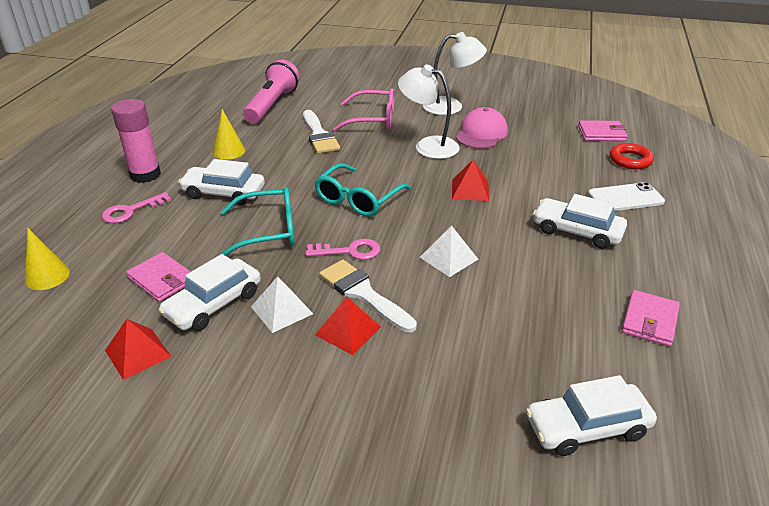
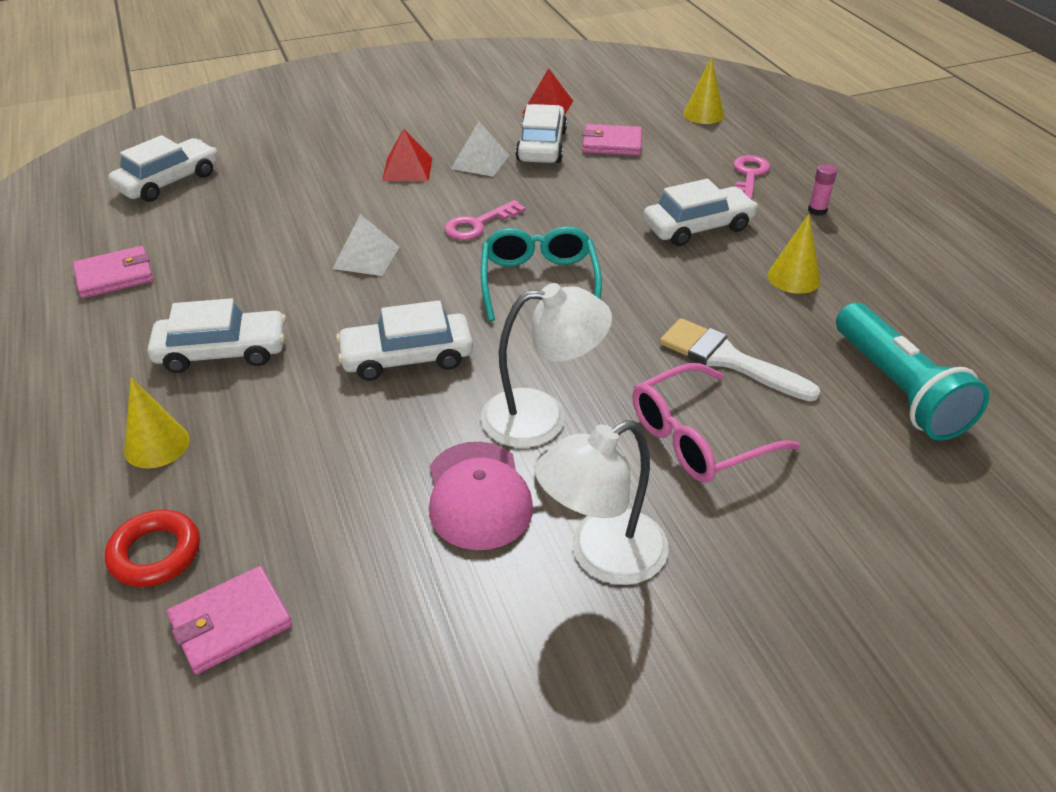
camera: 145 degrees right, 5 degrees up
pink glue stick [111,99,161,183] -> pink glue stick [808,164,837,216], size x0.45
turquoise glasses [219,187,295,256] -> none
pink flashlight [243,60,300,124] -> turquoise flashlight [836,303,989,441]
white brush [319,260,417,333] -> none
red pyramid [452,160,489,201] -> white car [336,300,473,381]
white phone [588,182,665,211] -> yellow cone [124,378,190,468]
pink wallet [622,290,680,346] -> pink wallet turned 75 degrees clockwise [73,246,154,298]

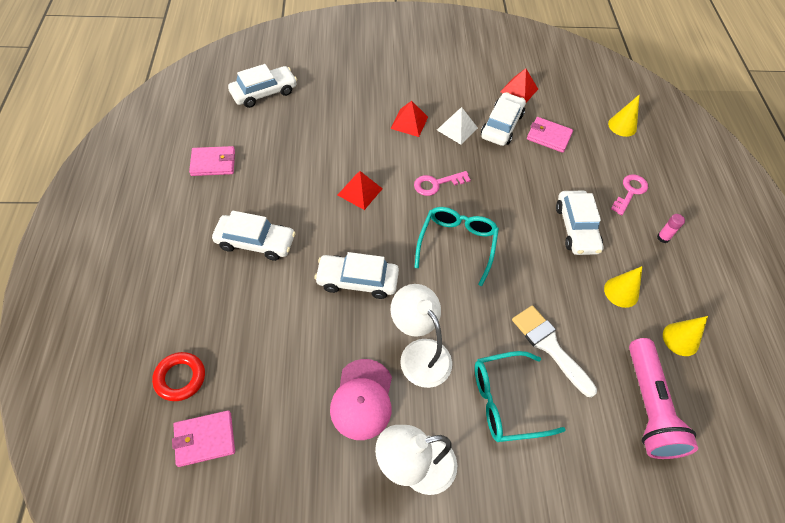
camera: 15 degrees right, 15 degrees up
yellow cone [124,378,190,468] -> yellow cone moved to [663,316,708,356]
white pyramid [332,214,400,276] -> red pyramid [338,171,383,210]
white lamp [481,283,612,448] -> white lamp turned 135 degrees counterclockwise [391,284,452,388]
pink glasses [632,363,800,483] -> turquoise glasses [475,351,566,442]
white car [643,179,758,246] -> white car turned 90 degrees clockwise [556,191,604,255]
turquoise flashlight [836,303,989,441] -> pink flashlight [629,338,698,459]

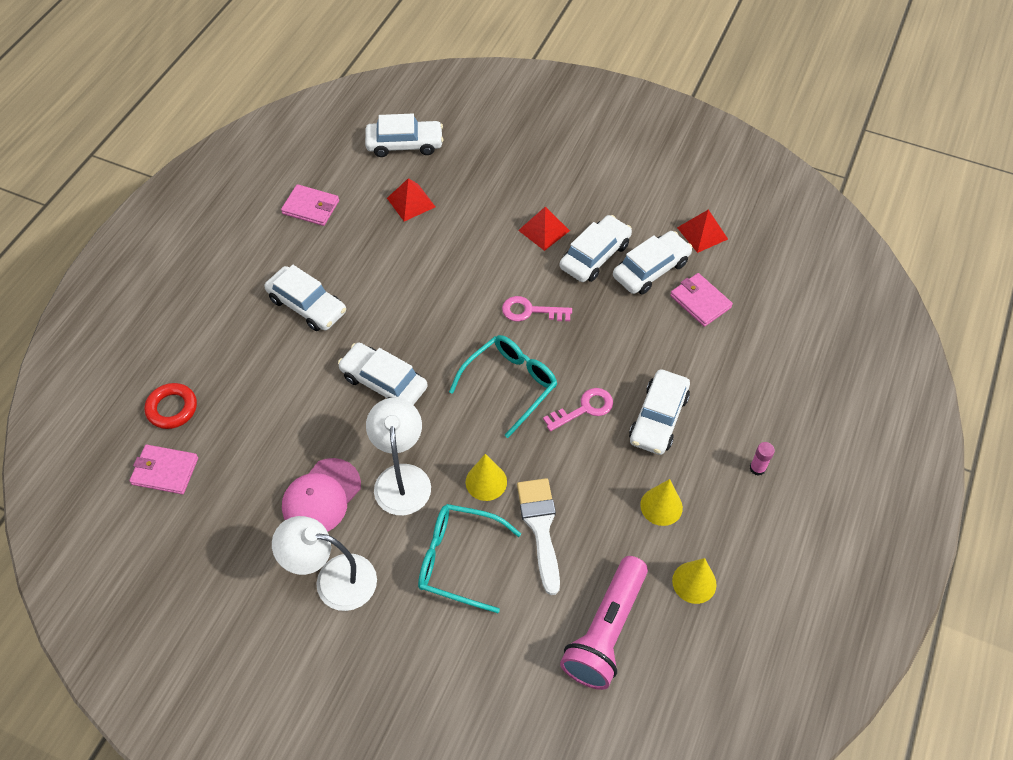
camera: 30 degrees right, 0 degrees up
red pyramid [338,171,383,210] -> red pyramid moved to [387,178,435,221]
white pyramid [437,107,478,144] -> white car [560,215,632,282]
yellow cone [608,94,640,137] -> yellow cone moved to [466,454,507,501]
pink key [611,174,648,215] -> pink key moved to [543,388,613,431]

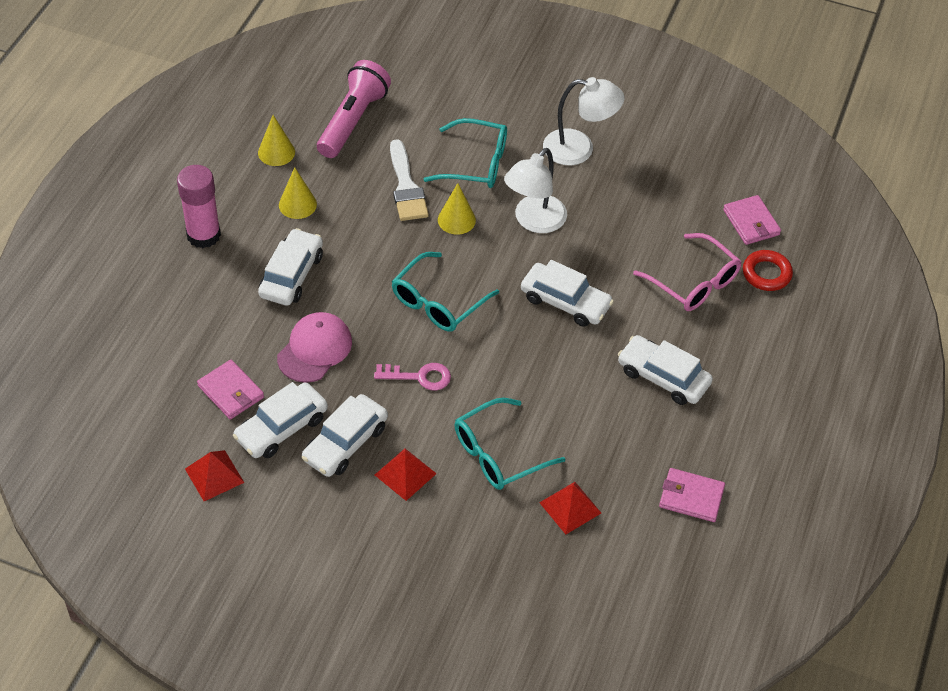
camera: 175 degrees right, 5 degrees down
pink wallet [129,445,198,494] -> pink wallet turned 60 degrees clockwise [723,195,781,245]
pink cap [282,458,361,532] -> pink cap moved to [277,312,352,383]
white car [365,114,444,157] -> none
white lamp [366,398,431,515] -> white lamp turned 45 degrees clockwise [504,148,567,233]
pink key [543,388,613,431] -> none
pink glue stick [749,442,775,476] -> pink glue stick [177,165,221,248], size x2.23
none -> turquoise glasses [454,398,565,490]
none -> pink glasses [633,233,742,311]

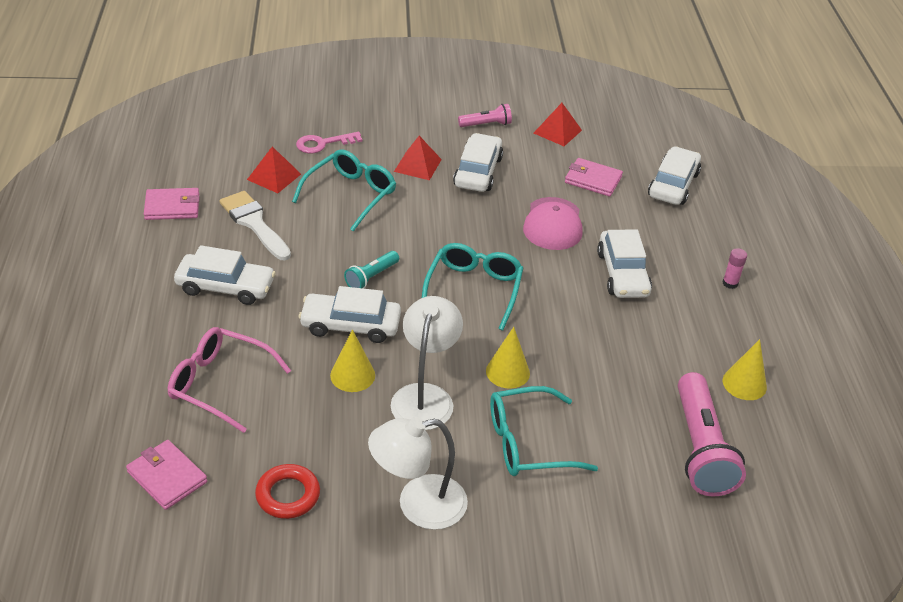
camera: 155 degrees right, 10 degrees down
pink glue stick [177,165,221,248] -> pink glue stick [722,248,747,289], size x0.45
white car [233,382,328,458] -> white car moved to [648,147,701,205]
yellow cone [279,167,317,219] -> yellow cone moved to [330,329,375,392]
pink key [374,363,451,390] -> pink key moved to [296,132,363,153]
white brush [390,139,429,221] -> white brush moved to [220,191,291,260]
red ring [743,250,793,291] -> red ring moved to [255,464,320,519]
none -> turquoise flashlight [344,251,399,289]
none -> pink flashlight [458,104,512,127]

